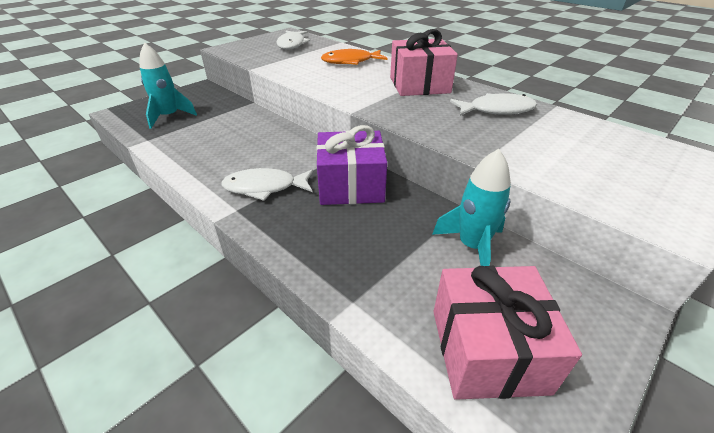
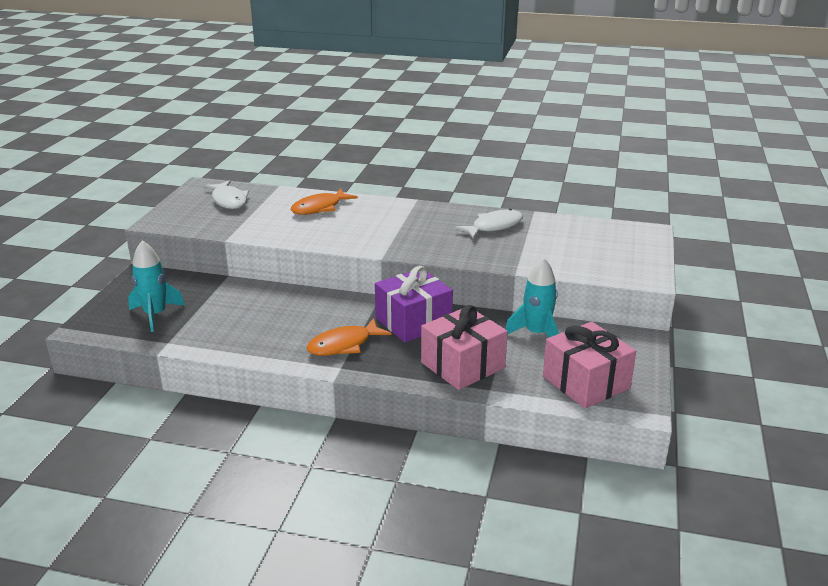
camera: 30 degrees left, 10 degrees down
white fish [221,168,313,201] -> orange fish [307,318,391,356]
pink gift [390,29,458,96] -> pink gift moved to [421,305,508,390]

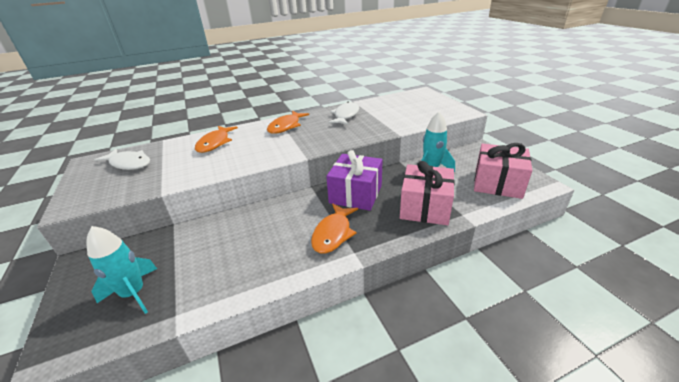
camera: 35 degrees left, 5 degrees up
none -> orange fish [267,111,309,134]

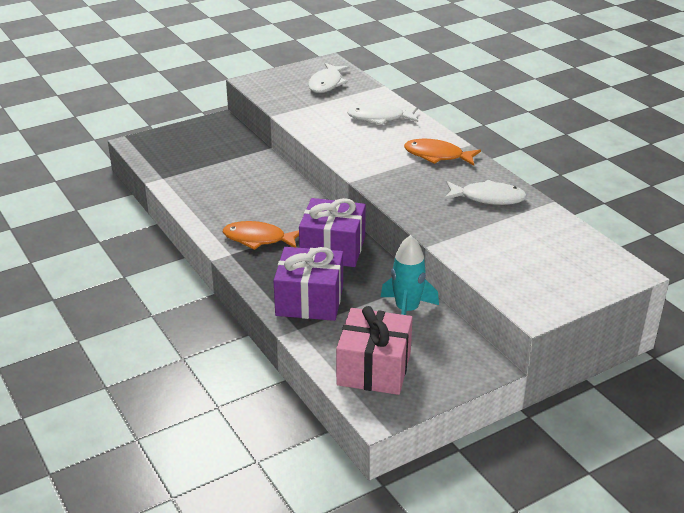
camera: 80 degrees right, 0 degrees up
turquoise rocket [86,226,157,314] -> none
orange fish [195,126,238,153] -> white fish [347,103,418,125]
pink gift [400,161,455,225] -> purple gift [274,247,343,321]

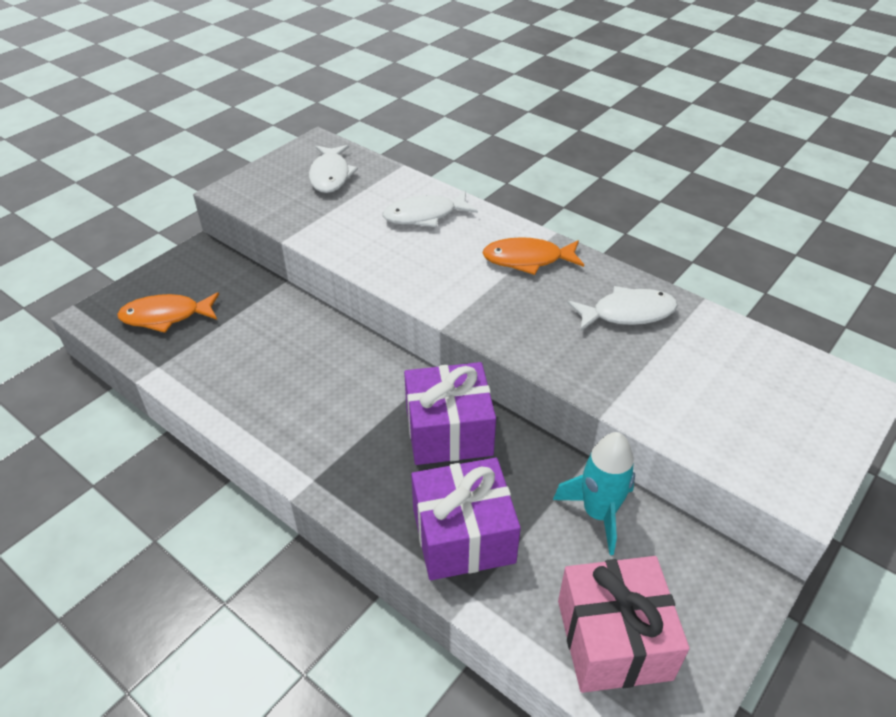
camera: 20 degrees left, 10 degrees up
orange fish [223,221,299,250] -> orange fish moved to [117,292,219,333]

